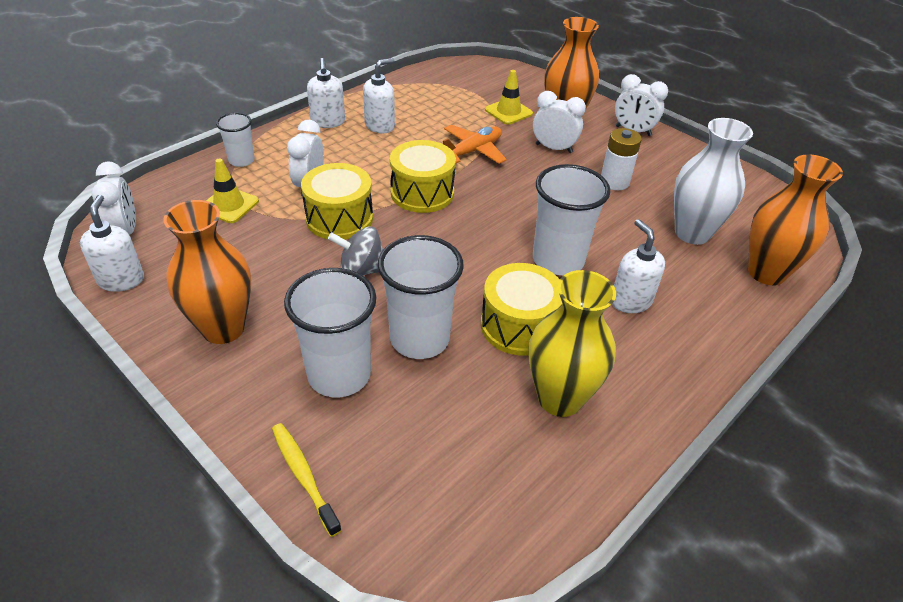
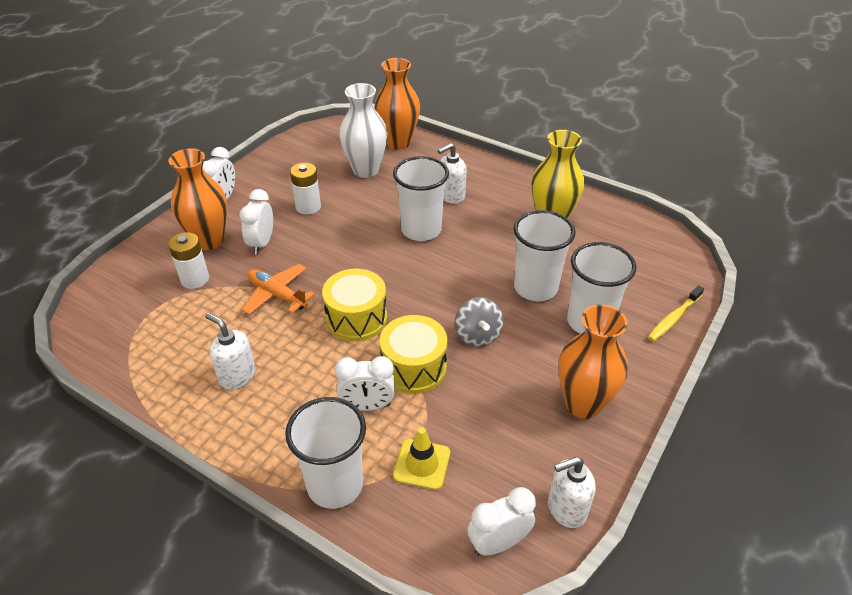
camera: 100 degrees left, 0 degrees up
white cup [216,113,254,167] -> white cup [285,397,366,509], size x1.80
white soap dispenser [307,58,345,128] -> none
yellow drum [481,263,562,356] -> none
yellow traffic cone [485,70,533,125] -> white battery [168,232,209,289]

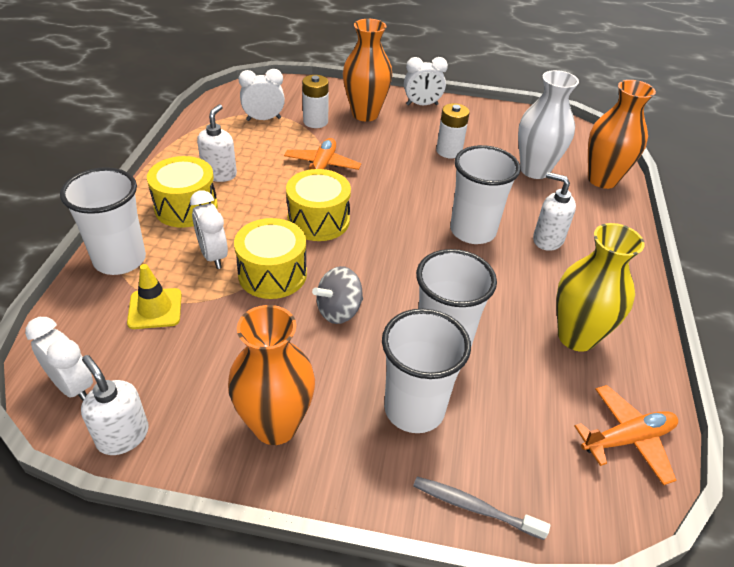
camera: 65 degrees right, 0 degrees up
white clock [239,189,273,254] -> white clock moved to [239,69,285,121]
yellow toothbrush [648,285,704,342] -> grey toothbrush [413,477,550,540]
none -> yellow drum [147,156,218,228]
none -> orange plane [574,385,678,485]

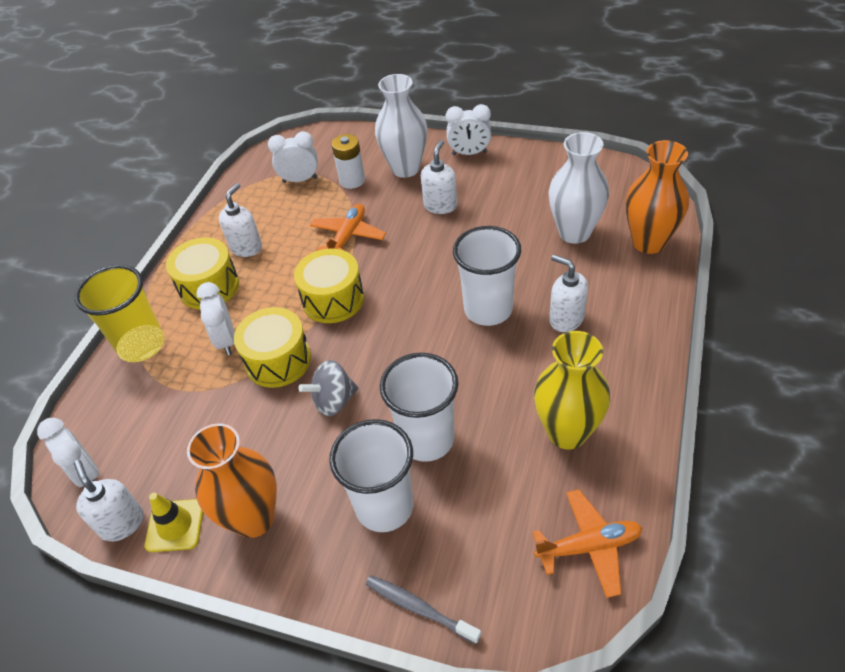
camera: 15 degrees right, 5 degrees up
white cup [60,167,146,275] -> yellow cup [75,265,165,362]
yellow traffic cone [127,264,182,329] -> yellow traffic cone moved to [145,493,203,552]
orange vase [343,19,392,121] -> white vase [375,74,427,178]
white battery [436,103,470,159] -> none
none -> white soap dispenser [421,140,457,214]

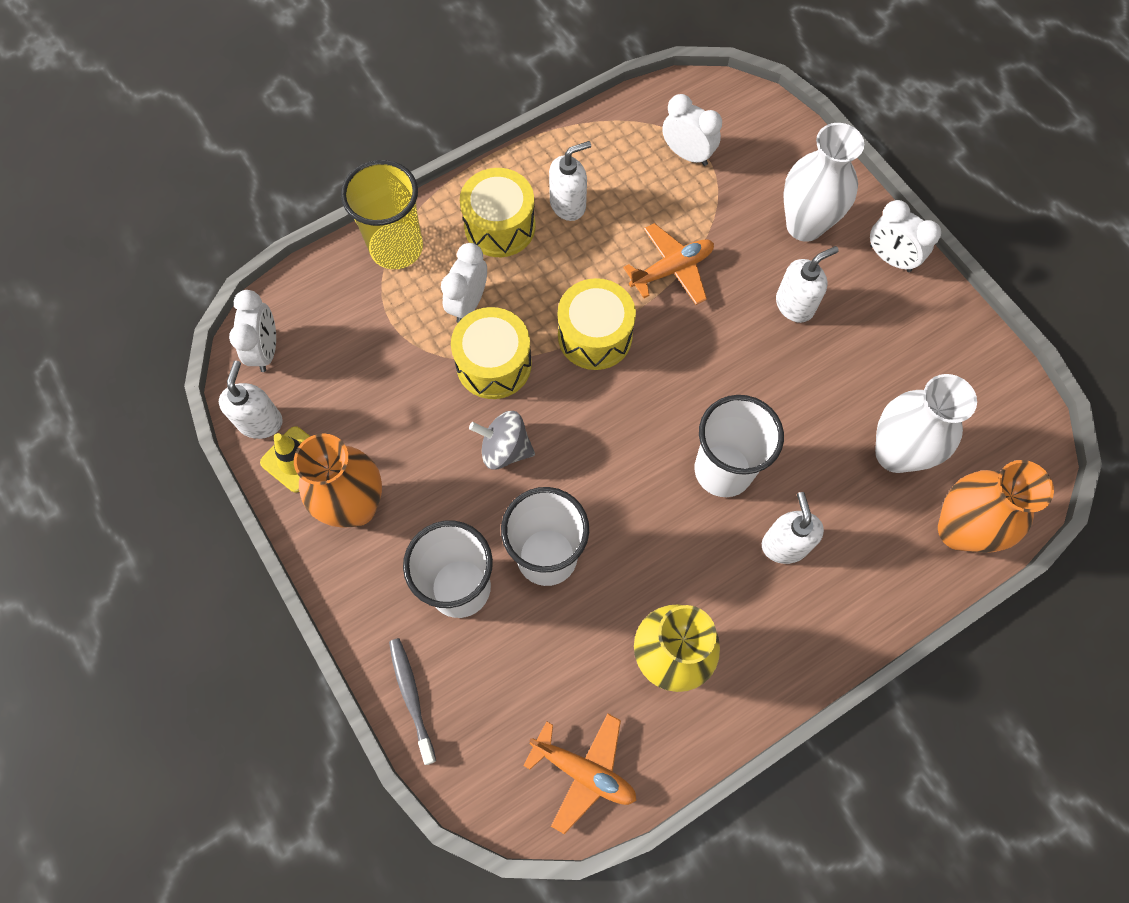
camera: 35 degrees right, 20 degrees up
white battery [331,134,365,189] -> none

